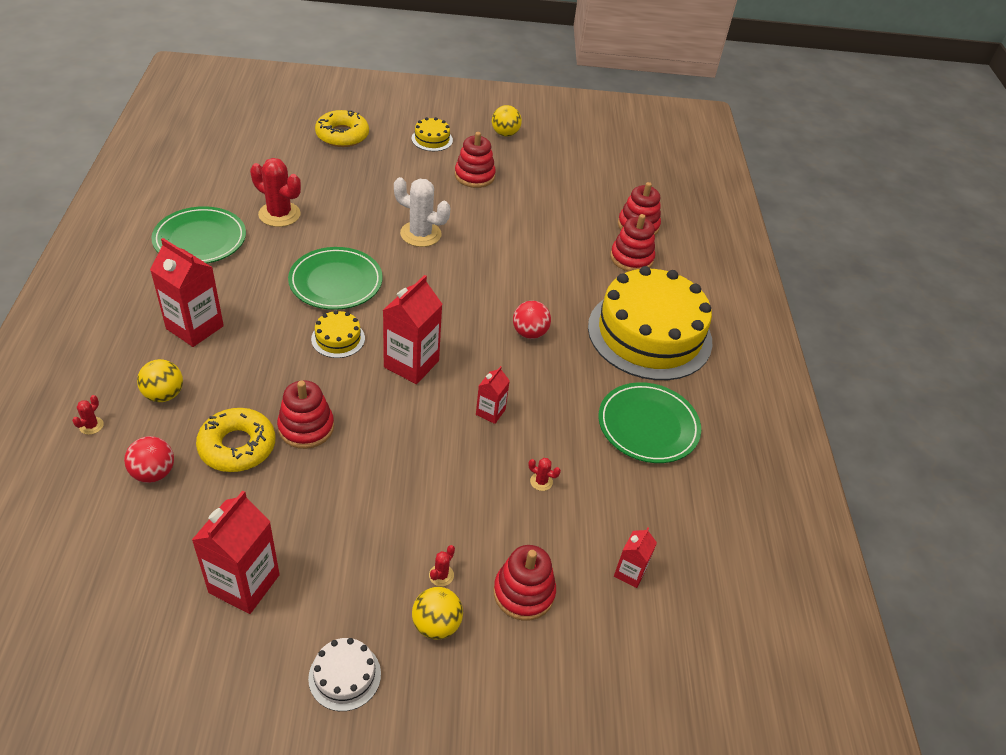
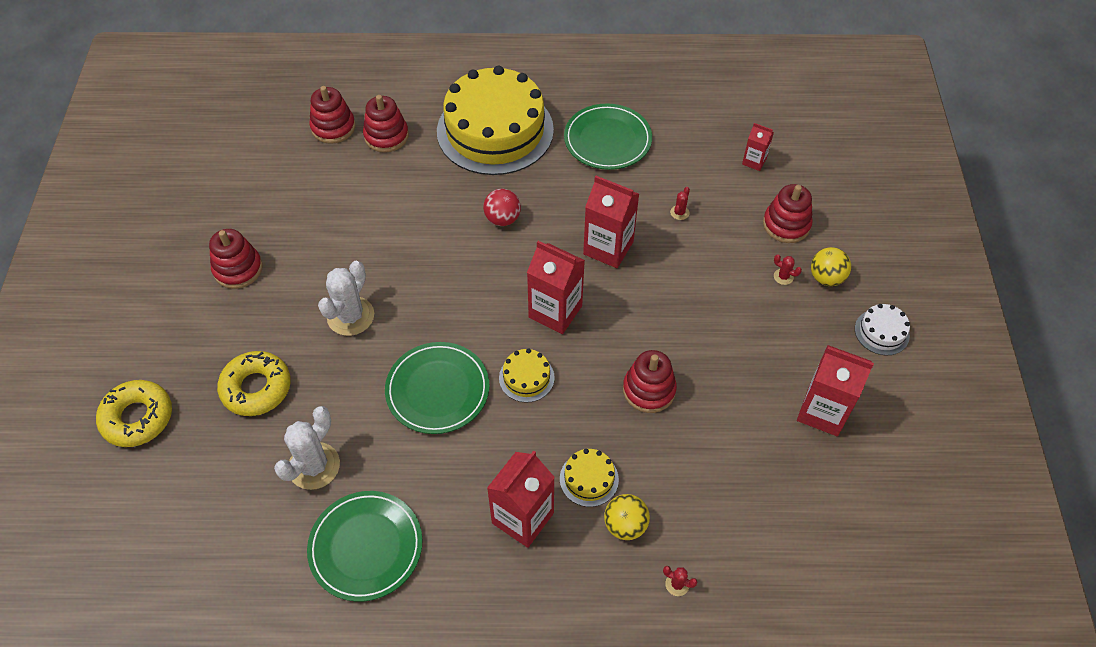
camera: 85 degrees left, 10 degrees up
red ball [124,436,174,483] -> none
yellow donut [196,408,275,472] -> yellow donut moved to [217,351,291,416]
red cactus [250,158,301,227] -> white cactus [274,406,340,490]
yellow cake [412,117,453,151] -> yellow cake moved to [560,449,619,507]
red carton [476,366,510,424] -> red carton [583,176,639,268], size x1.87
yellow ball [492,105,522,137] -> none

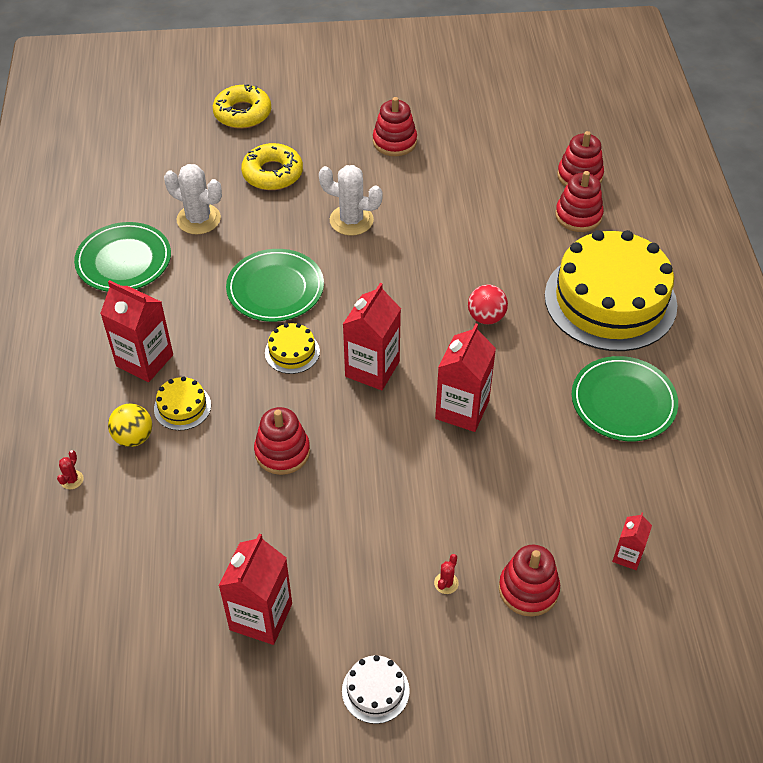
camera: 85 degrees right, 5 degrees down
red cactus [670,187,690,220] -> none
yellow ball [811,247,851,286] -> none

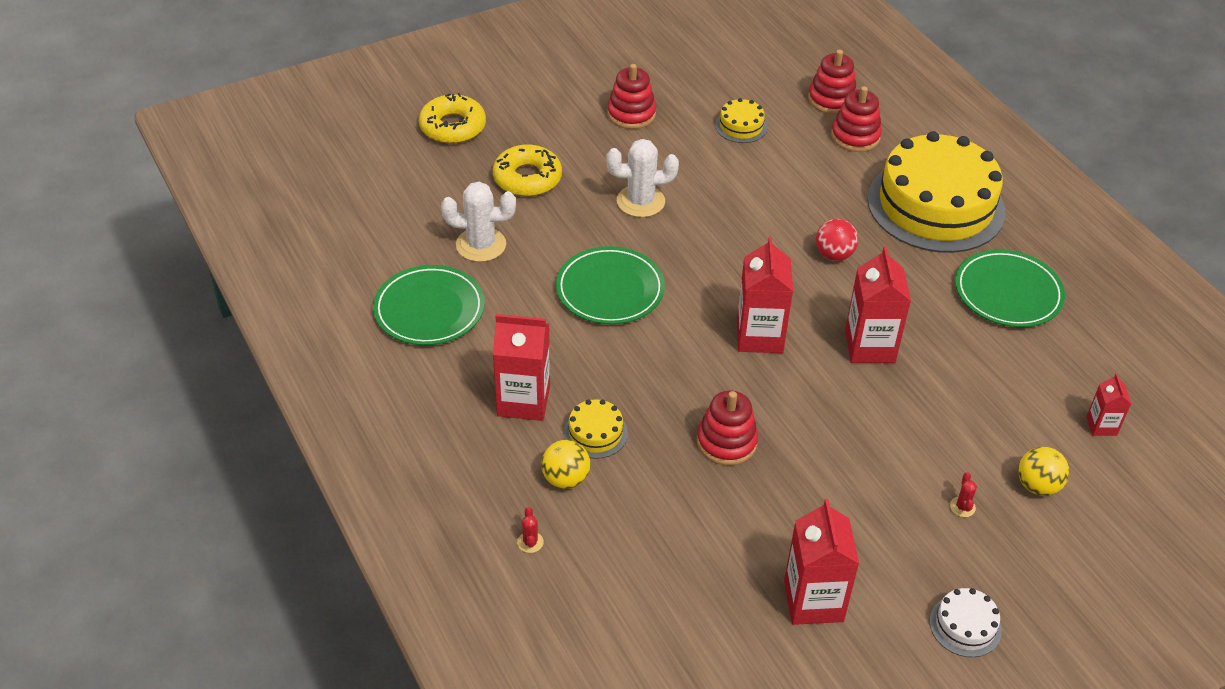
camera: 25 degrees left, 5 degrees down
yellow cake [265,323,320,374] -> yellow cake moved to [715,98,767,143]
red stacking toy [499,545,560,617] -> yellow ball [1018,447,1069,496]

